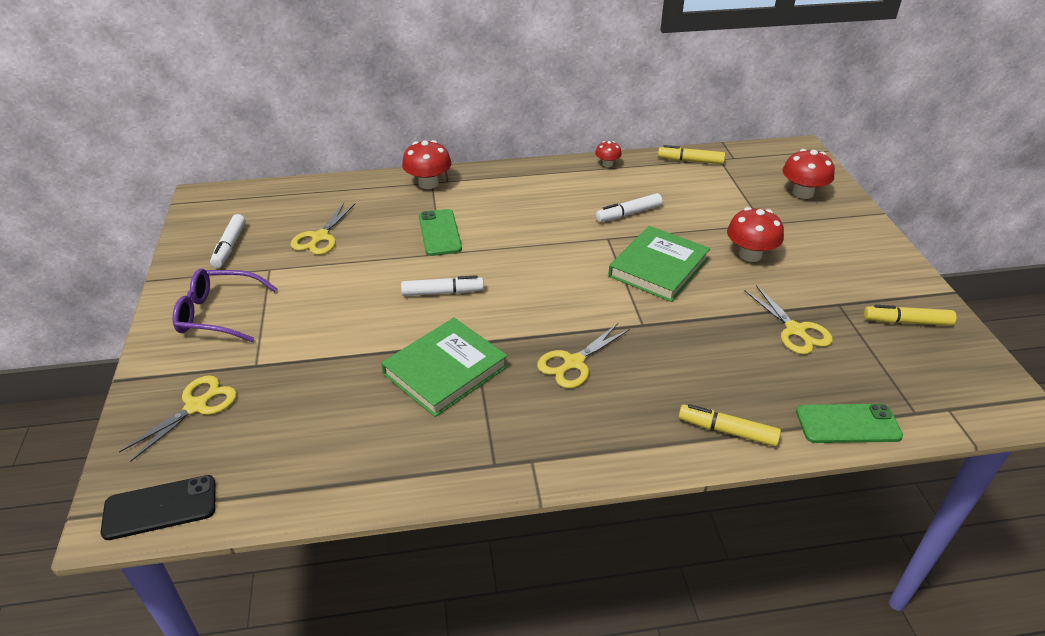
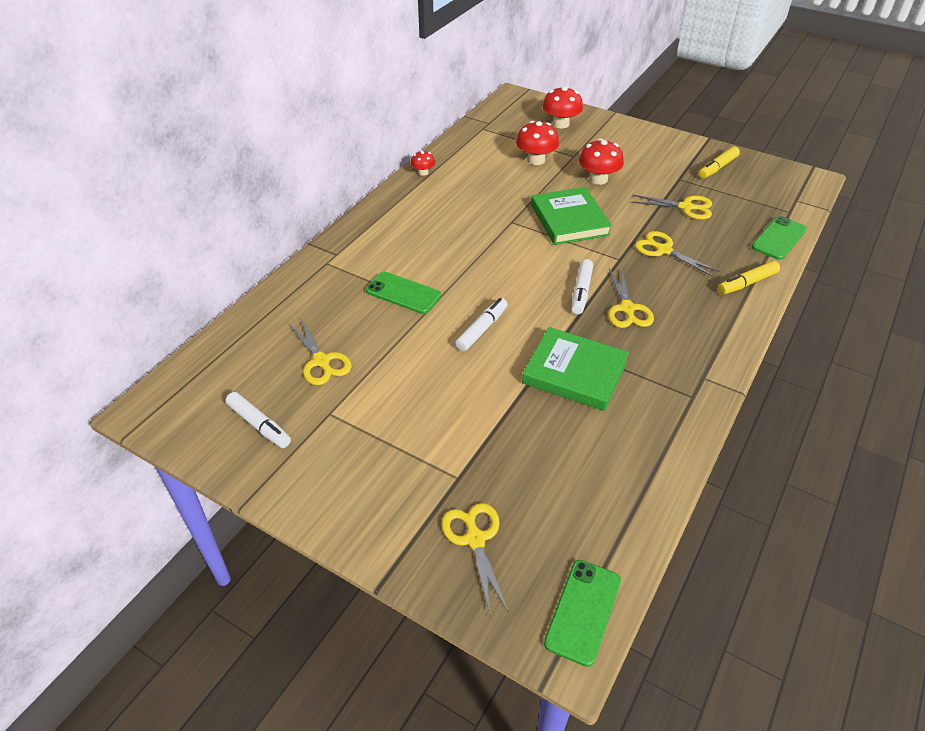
camera: 50 degrees left, 5 degrees up
black phone [101,475,215,540] -> green phone [544,560,621,667]
purple glasses [172,269,277,342] -> none
green book [381,318,508,417] -> green book turned 60 degrees counterclockwise [522,327,629,411]
red mushroom [402,140,451,189] -> red mushroom moved to [516,121,559,165]
white marker [596,193,662,222] -> white marker moved to [572,259,593,314]
yellow marker [658,145,725,164] -> none
none -> yellow scissors [635,231,719,277]

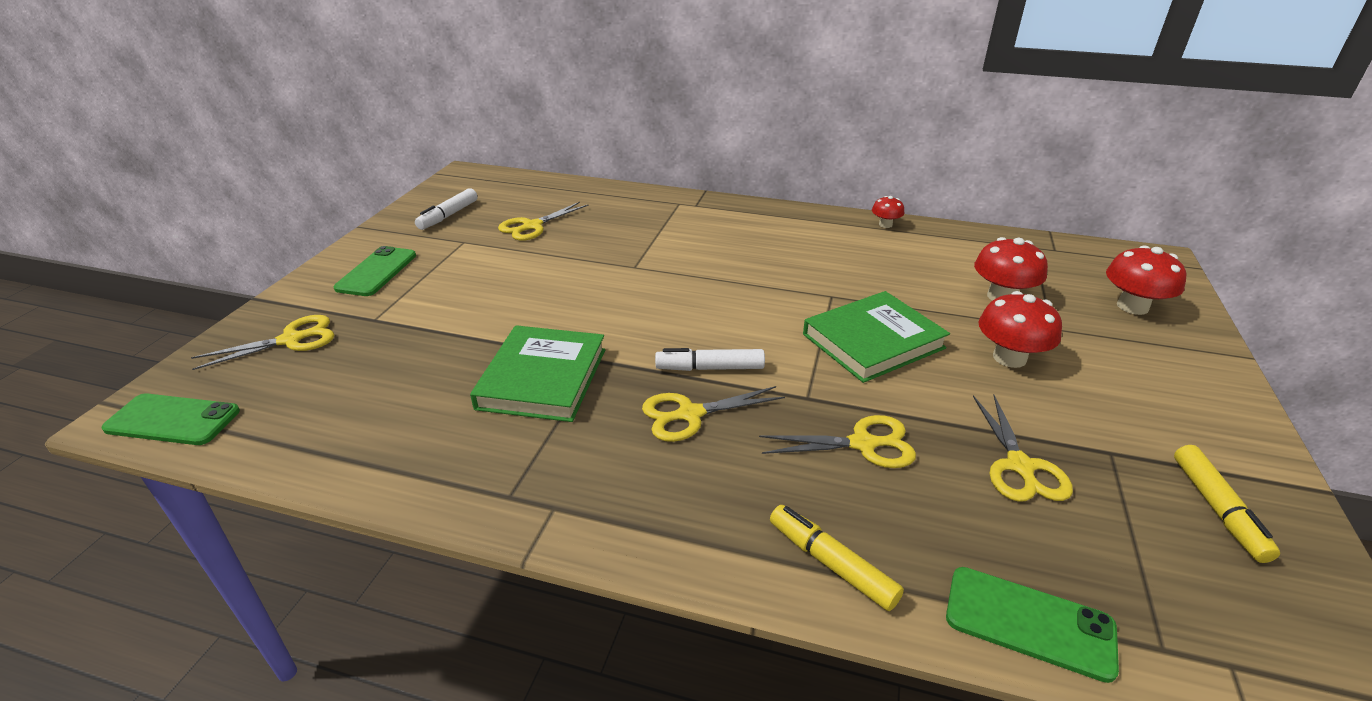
camera: 75 degrees right, 10 degrees down
green phone [366,272,441,314] -> green phone moved to [334,246,416,296]
white marker [455,298,508,351] -> none
yellow scissors [635,231,719,277] -> yellow scissors turned 60 degrees clockwise [759,415,916,468]
yellow marker [699,146,740,179] -> yellow marker turned 120 degrees counterclockwise [1174,445,1280,563]

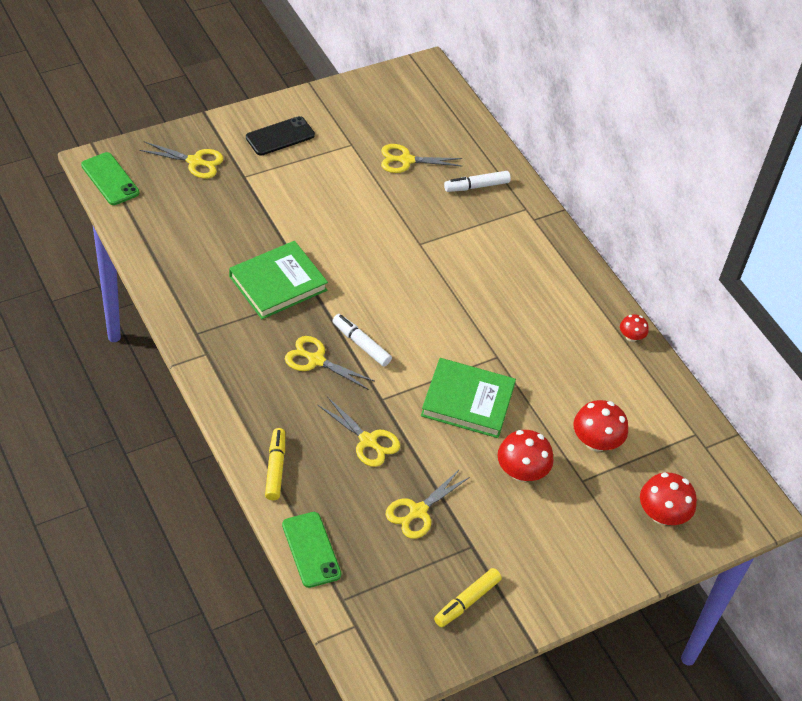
camera: 40 degrees right, 15 degrees up
green phone [334,246,416,296] -> black phone [246,116,315,156]
white marker [415,188,477,230] -> white marker moved to [444,171,511,192]

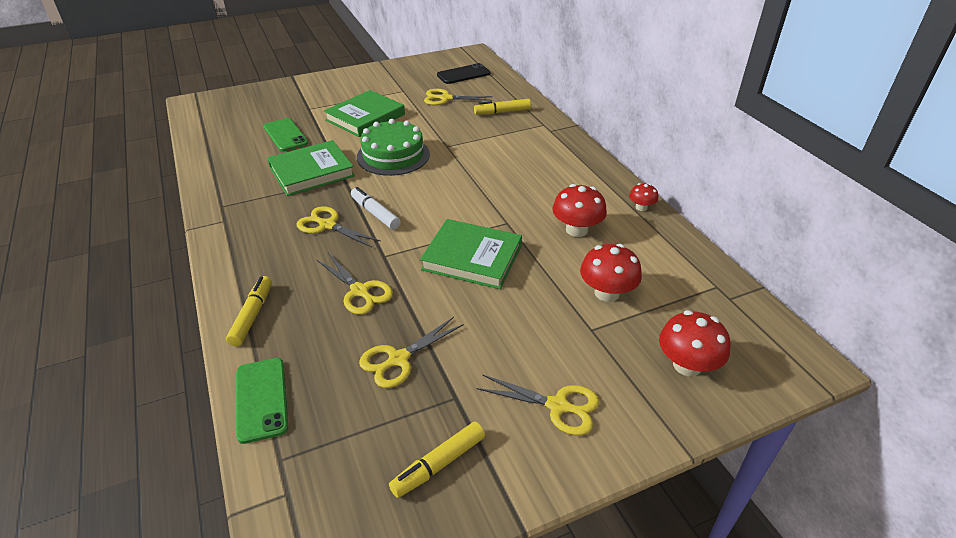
camera: 10 degrees right, 10 degrees down
green phone [81,152,140,205] -> green phone moved to [264,118,309,152]
yellow scissors [139,141,224,179] -> yellow scissors moved to [477,374,599,436]
black phone [246,116,315,156] -> black phone moved to [437,63,490,84]
white marker [444,171,511,192] -> yellow marker [474,99,531,115]
red mushroom [498,430,554,482] -> red mushroom moved to [552,184,607,237]
none -> green book [324,90,405,137]
none -> green cake [357,119,430,176]

